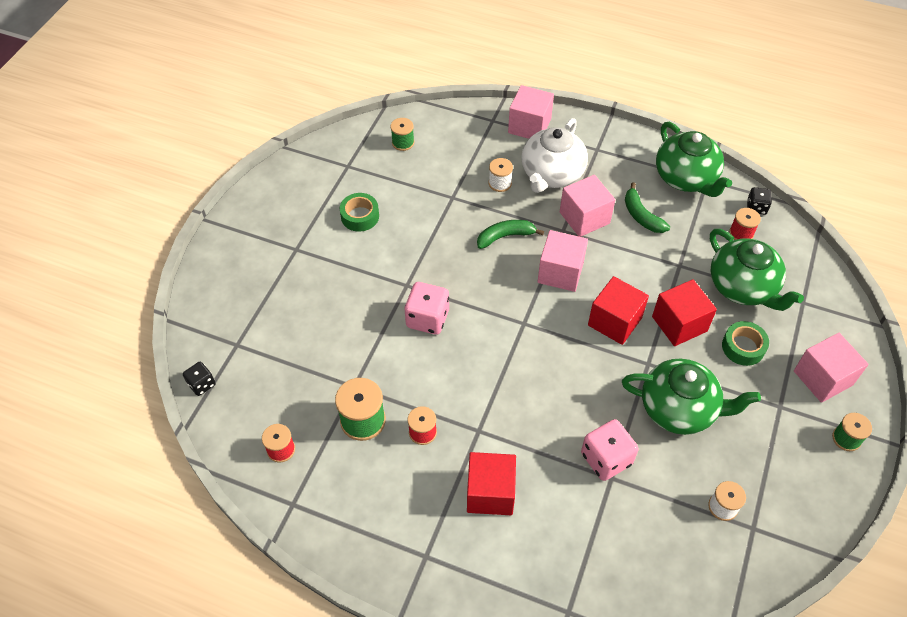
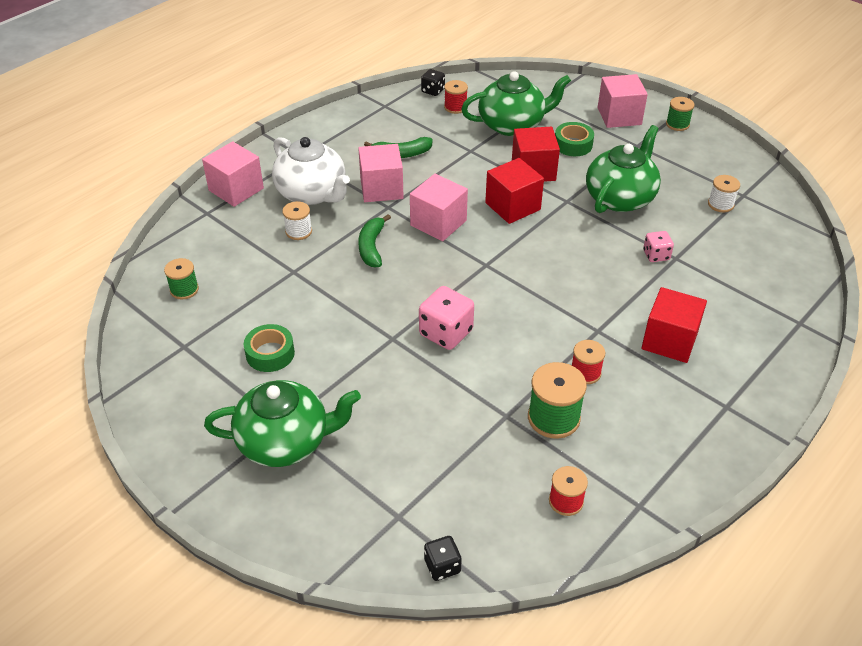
camera: 70 degrees left, 10 degrees down
pink dice [581,419,639,481] -> pink dice [643,231,674,262], size x0.58
green teapot [656,122,732,197] -> green teapot moved to [204,380,361,467]

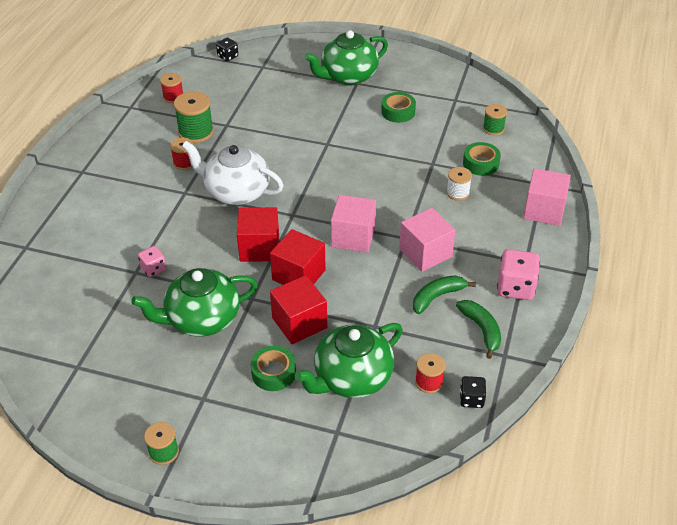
camera: 155 degrees right, 0 degrees up
white teapot [272,137,350,205] -> white teapot moved to [182,141,284,205]
green banana [358,214,391,267] -> green banana moved to [456,300,501,359]
pink dice [419,286,474,350] -> pink dice moved to [497,249,540,300]
green teapot [586,125,661,213] -> green teapot turned 60 degrees clockwise [131,268,258,337]
pink cube [598,74,648,128] -> none
red cube [641,287,707,363] -> red cube moved to [237,207,279,262]
white spool [708,175,740,212] -> none
none -> green tape [463,142,501,176]

